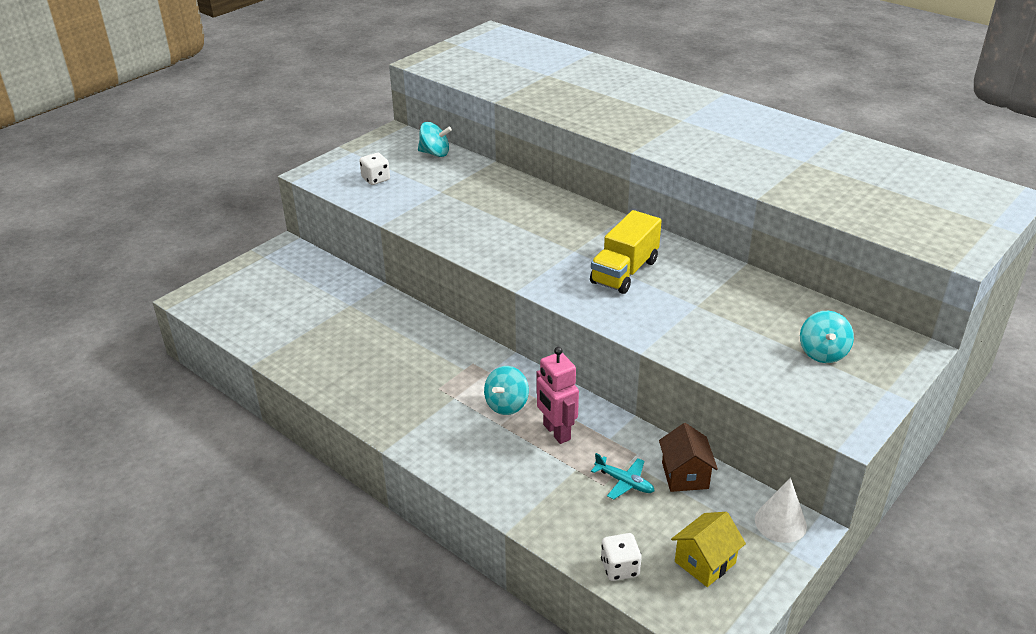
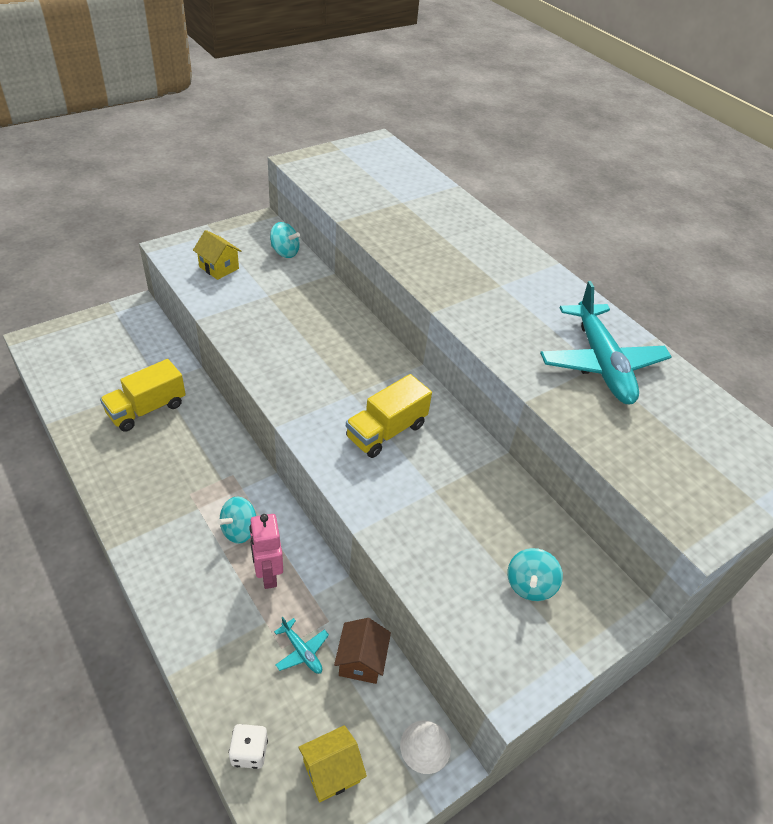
camera: 10 degrees right, 10 degrees up
white dice [359,153,390,185] -> yellow house [193,230,241,280]
none -> yellow truck [100,359,186,432]
none -> turquoise plane [540,281,672,405]

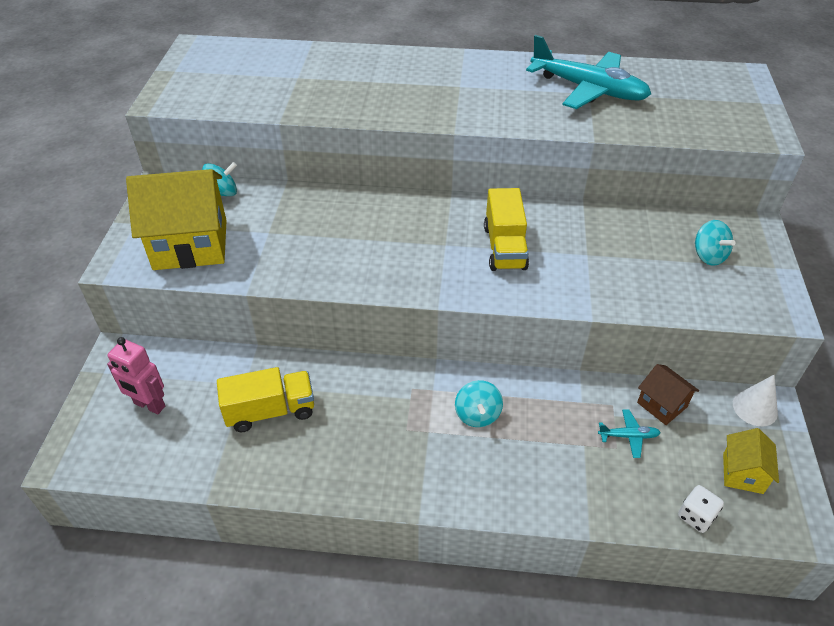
camera: 45 degrees left, 0 degrees up
yellow truck [100,359,186,432] -> yellow truck turned 105 degrees counterclockwise [217,367,314,432]
yellow house [193,230,241,280] -> yellow house [126,169,227,270], size x2.04
pink robot [249,514,283,589] -> pink robot moved to [107,337,165,414]

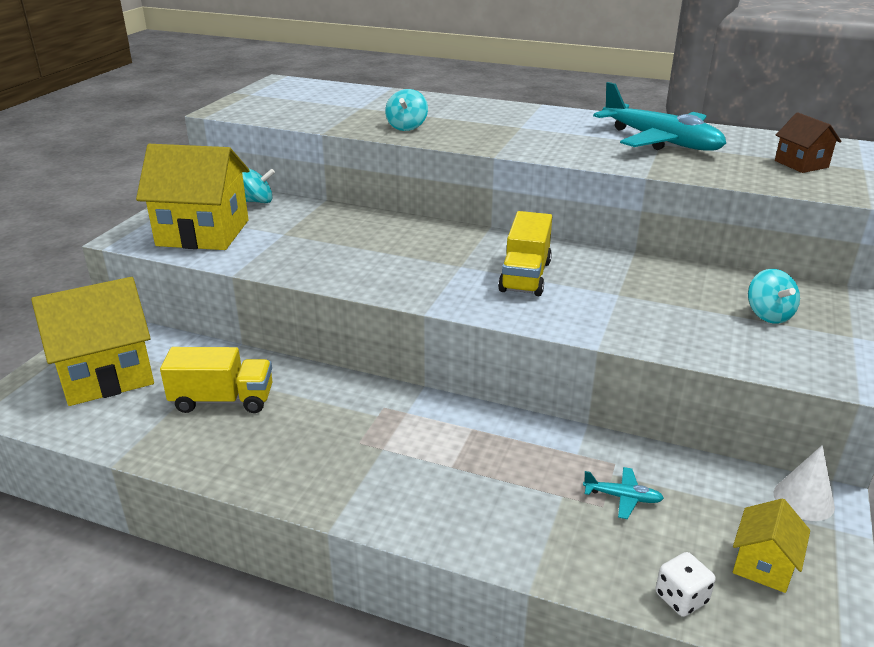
camera: 15 degrees right, 15 degrees down
pink robot [107,337,165,414] -> yellow house [31,277,154,406]
turquoise spinning top [455,380,503,427] -> turquoise spinning top moved to [385,89,428,131]
brown house [637,364,699,425] -> brown house moved to [775,112,841,173]

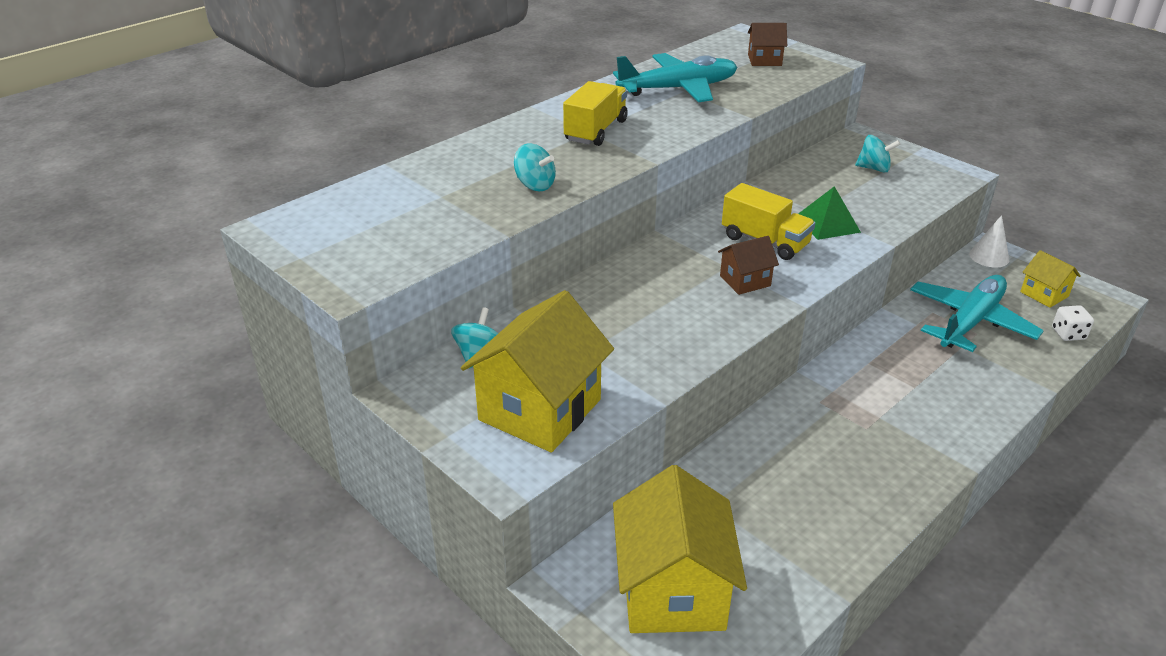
camera: 65 degrees left, 5 degrees up
yellow truck [160,347,273,413] -> yellow truck moved to [563,81,628,146]
turquoise plane [583,467,664,519] -> turquoise plane [910,275,1044,352], size x2.44
none -> brown house [718,236,779,295]
none -> green pyramid [798,186,861,240]

